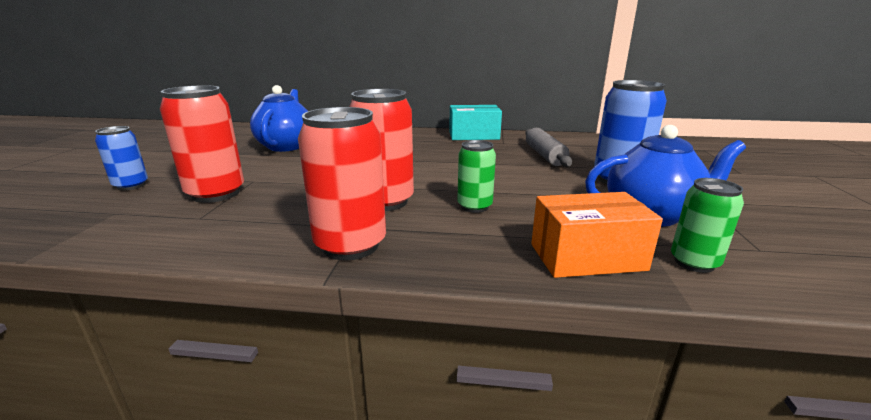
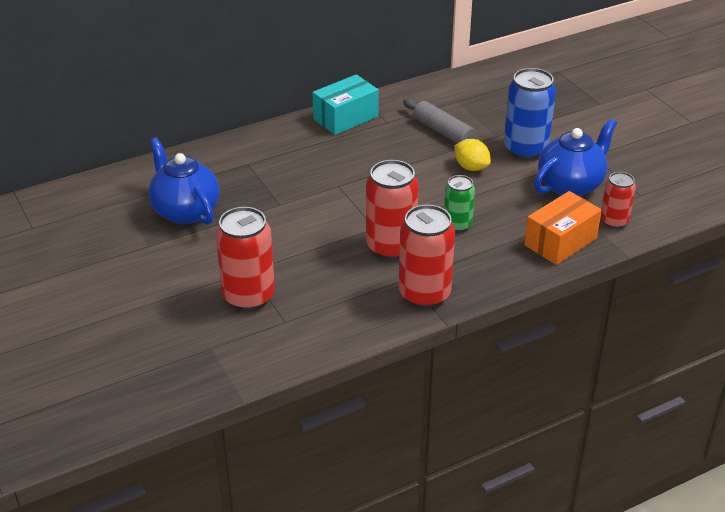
camera: 35 degrees left, 15 degrees up
blue can [95,126,148,191] -> none
green can [671,178,744,273] -> red can [601,172,636,229]
none -> yellow lemon [454,139,491,171]

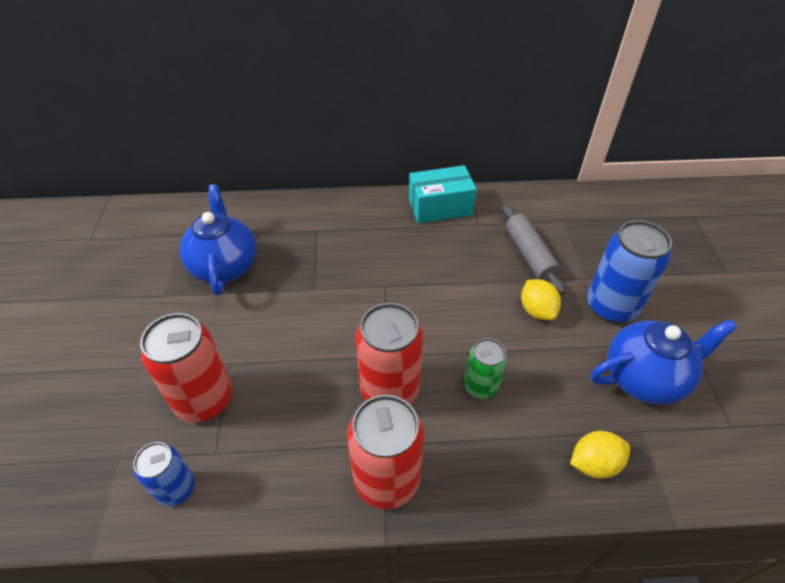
camera: 25 degrees right, 10 degrees up
orange box [524,191,602,265] -> yellow lemon [570,431,630,479]
red can [601,172,636,229] -> none
none -> blue can [133,442,195,506]

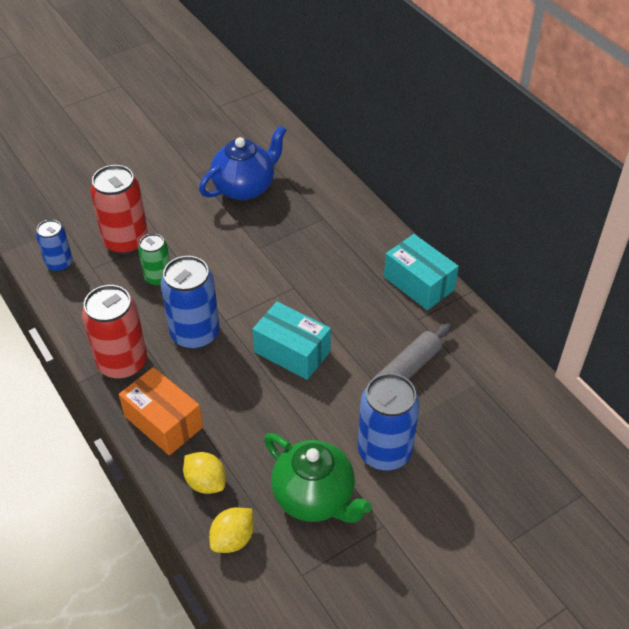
camera: 60 degrees right, 0 degrees up
red can [356,303,423,404] -> blue can [161,256,220,349]
green can [464,338,507,399] -> green can moved to [138,233,170,286]
yellow lemon [521,279,561,320] -> yellow lemon moved to [209,507,254,553]
blue teapot [591,319,738,405] -> green teapot [264,433,372,523]
none -> orange box [119,367,203,455]
none -> turquoise box [252,301,331,380]

